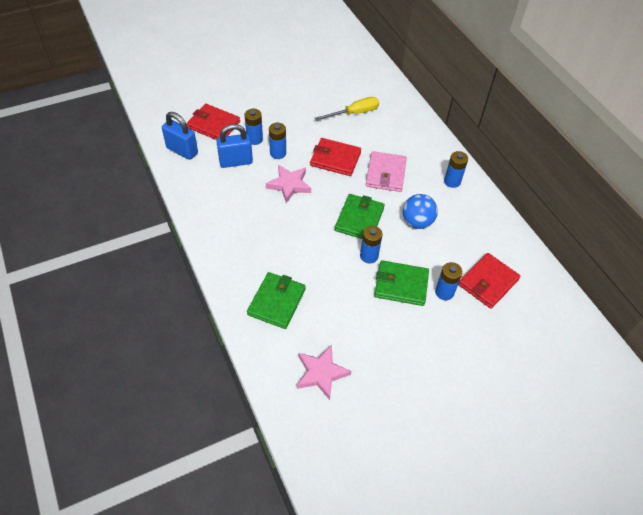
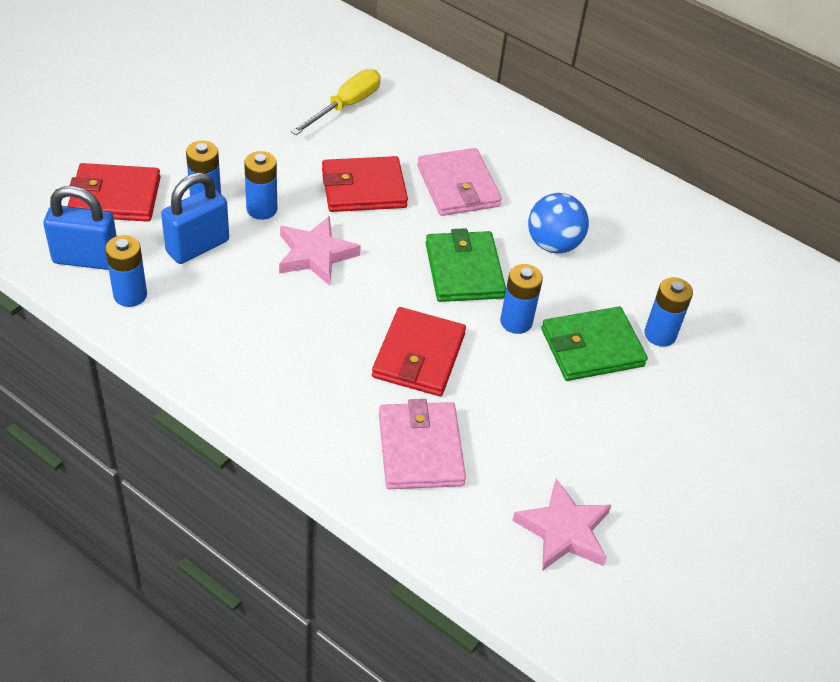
camera: 30 degrees left, 5 degrees down
green wallet [247,272,306,329] -> pink wallet [379,399,466,489]
blue battery [444,151,468,188] -> blue battery moved to [105,235,147,307]
red wallet [458,253,521,309] -> red wallet moved to [372,307,466,396]

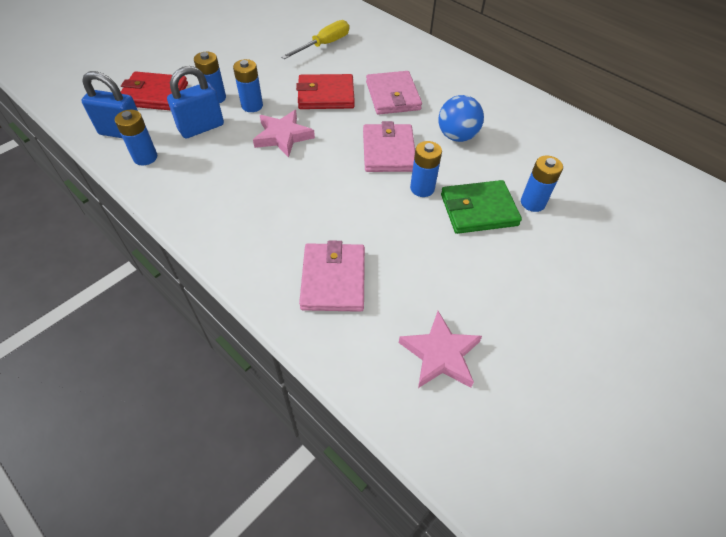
camera: 10 degrees right, 5 degrees up
red wallet [372,307,466,396] -> none
green wallet [426,228,506,302] -> pink wallet [363,121,415,172]

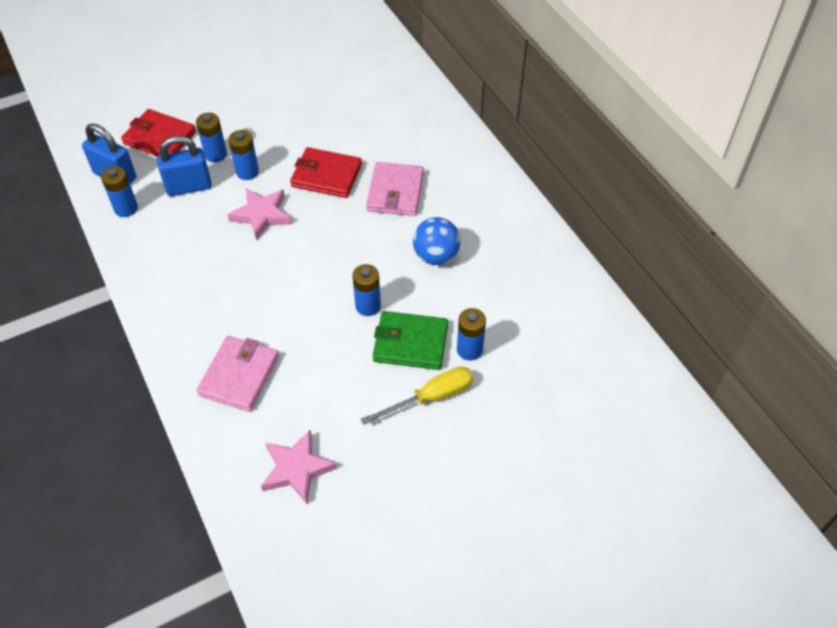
camera: 20 degrees right, 0 degrees up
yellow screwdriver [281,20,349,59] -> yellow screwdriver moved to [361,367,473,425]
pink wallet [363,121,415,172] -> none

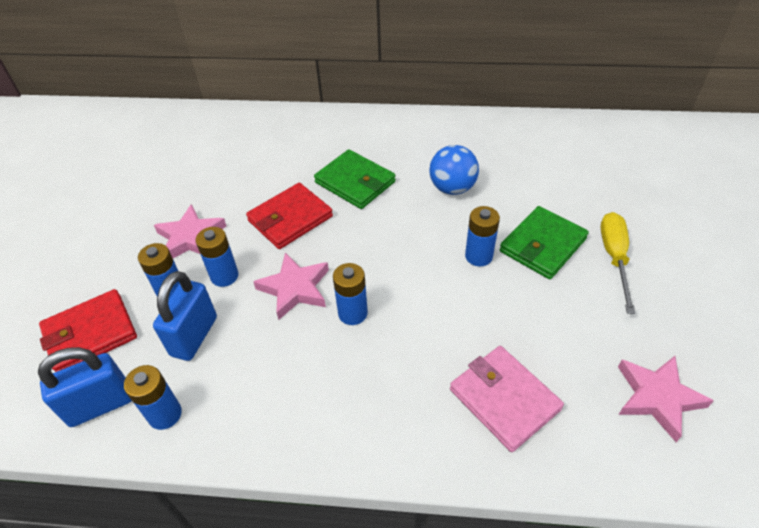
camera: 55 degrees left, 5 degrees down
pink wallet [366,162,424,216] -> green wallet [314,149,396,209]
blue battery [457,308,486,360] -> blue battery moved to [333,263,368,325]
none -> pink star [154,204,227,258]

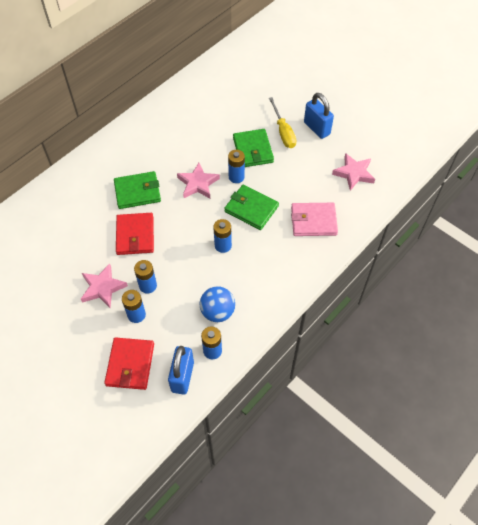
camera: 55 degrees left, 10 degrees up
blue padlock [153,271,217,361] -> blue padlock moved to [304,93,334,139]
pink star [253,253,329,320] -> pink star moved to [177,163,220,198]
blue ball [429,145,479,195] -> blue ball moved to [200,286,235,322]
yellow screwdriver [601,212,635,314] -> yellow screwdriver turned 150 degrees counterclockwise [269,97,296,148]
none -> green wallet [224,184,279,230]

